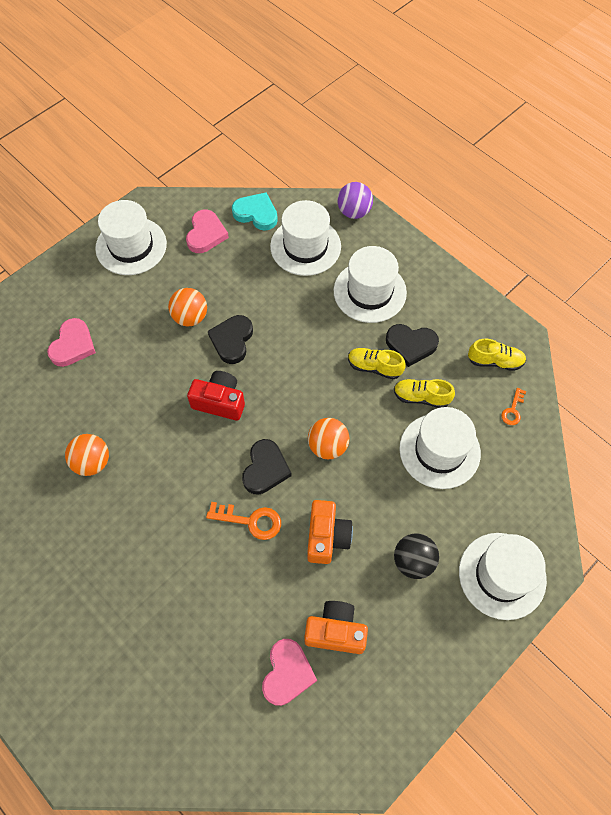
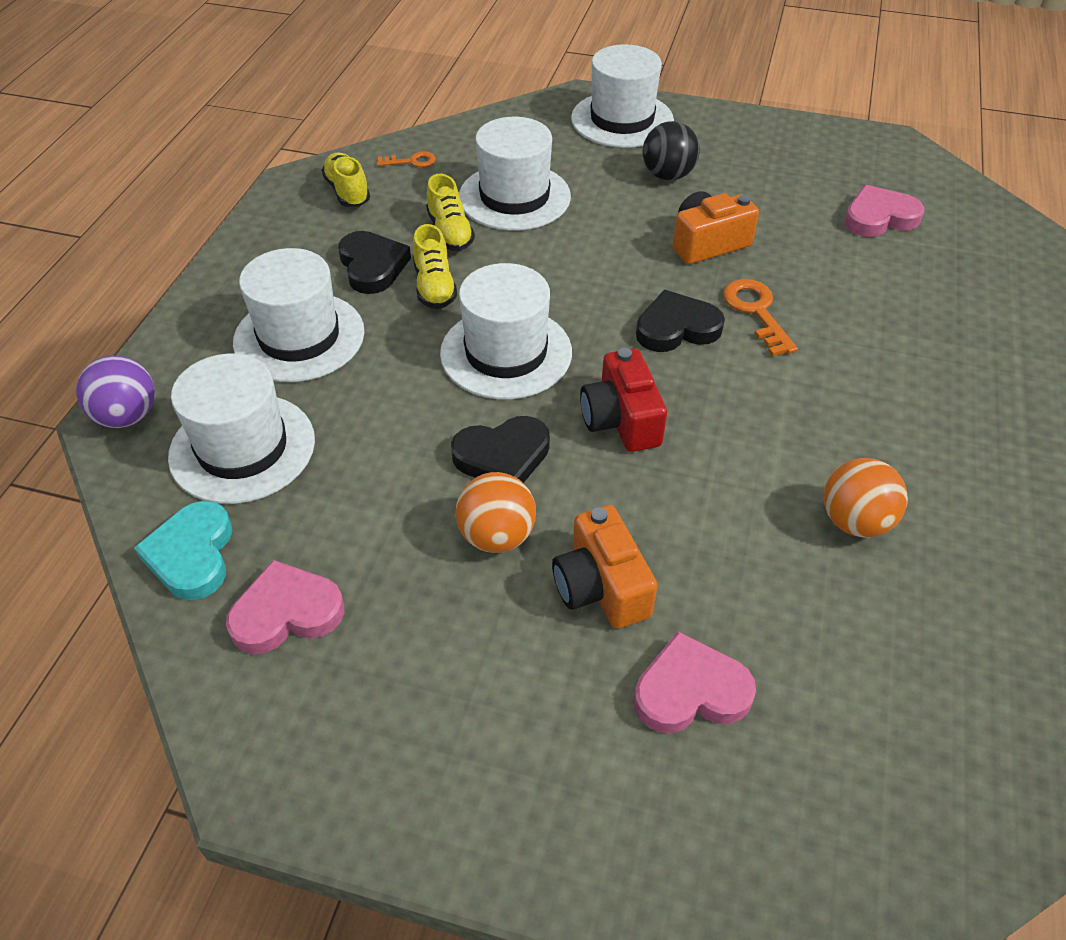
camera: 120 degrees left, 15 degrees down
white hat [95,200,167,275] -> white hat moved to [440,263,572,399]
orange camera [304,601,368,654] -> orange camera moved to [552,505,657,629]
orange ball [308,418,349,459] -> none

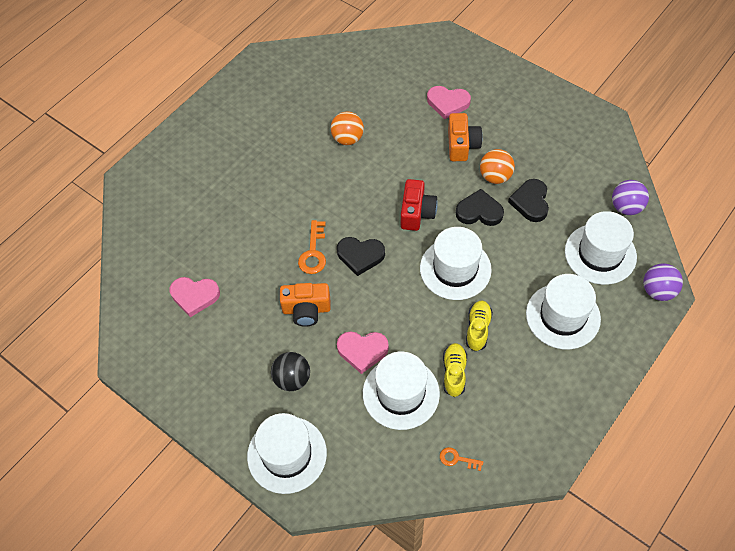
camera: 155 degrees left, 10 degrees up
turquoise heart [134,501,232,600] -> purple ball [612,180,649,215]
pink heart [226,560,344,654] -> pink heart moved to [337,331,389,374]
yellow shoe [322,152,370,207] -> none
black heart [338,231,411,294] -> black heart moved to [508,179,549,222]

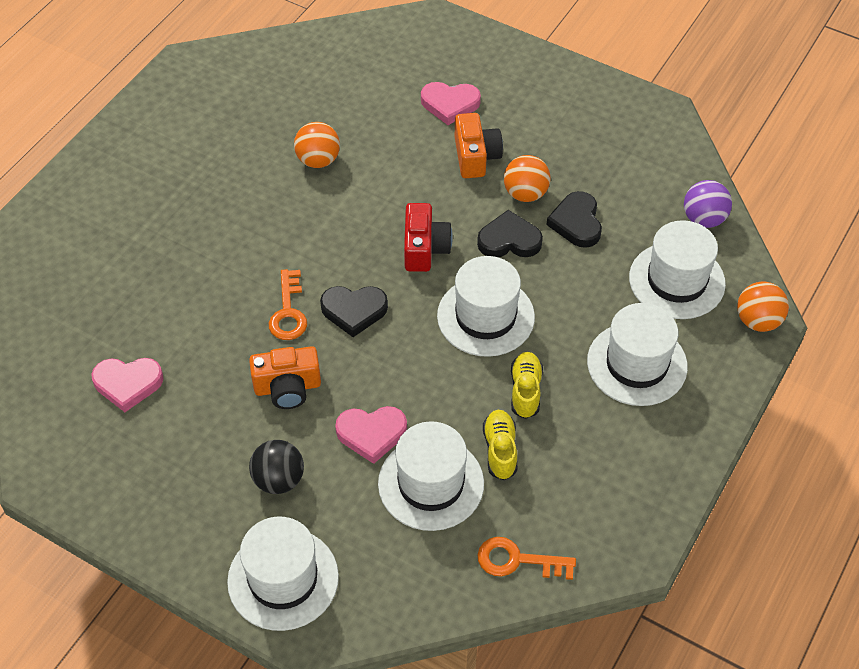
camera: 10 degrees left, 5 degrees down
orange key [440,447,483,471] -> orange key [477,537,576,580], size x1.64
purple ball [643,264,683,301] -> orange ball [737,281,789,332]

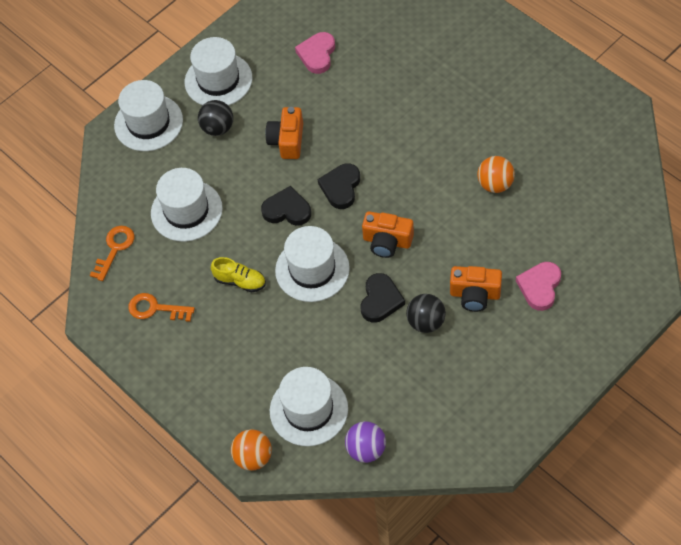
camera: 110 degrees right, 5 degrees up
orange key [269,269,307,340] -> orange key moved to [128,293,195,322]
pink heart [335,406,407,464] -> none
red camera [404,203,453,272] -> orange camera [362,211,414,258]
yellow shoe [483,410,517,480] -> none
orange ball [504,155,550,202] -> black ball [406,294,446,333]
black heart [547,191,602,248] -> black heart moved to [261,186,311,226]
white hat [587,303,688,406] -> white hat moved to [185,37,252,106]

